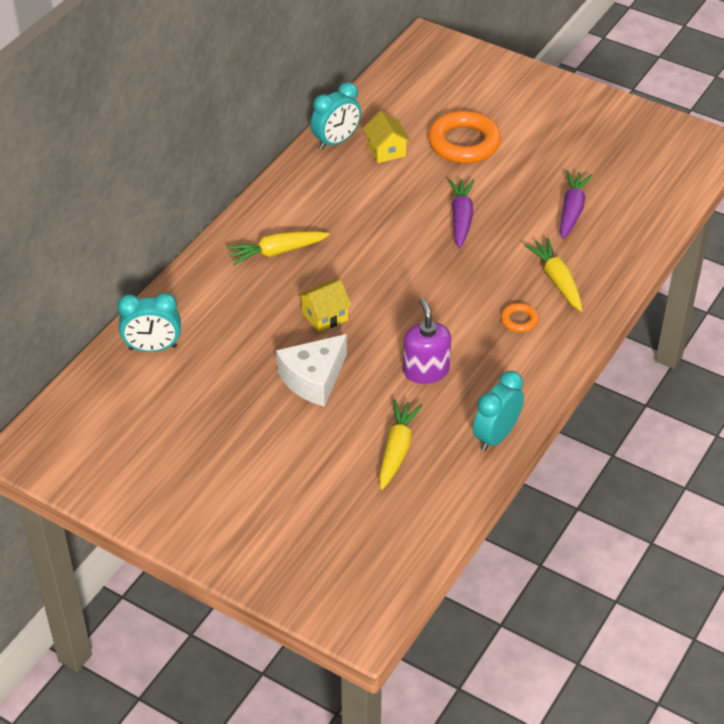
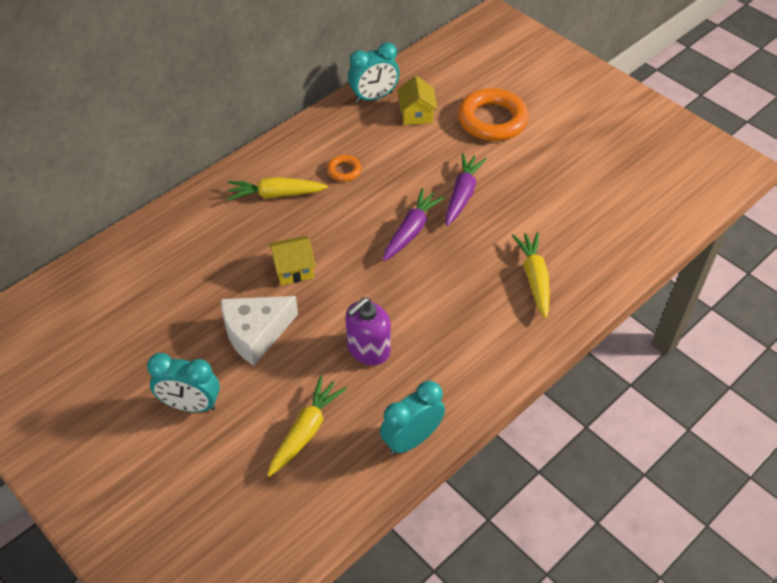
camera: 15 degrees right, 5 degrees up
turquoise clock [117,293,181,352] -> turquoise clock moved to [147,353,220,412]
purple soap dispenser [403,298,451,384] -> purple soap dispenser turned 135 degrees counterclockwise [345,297,391,365]
orange ring [501,303,539,332] -> orange ring moved to [327,155,362,181]
purple carrot [560,170,592,239] -> purple carrot moved to [383,188,445,261]

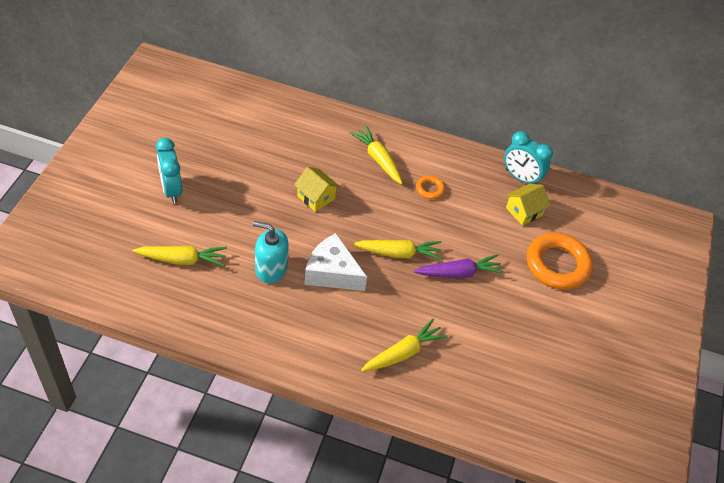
camera: 55 degrees right, 0 degrees up
white cheese [221,296,298,366] -> white cheese moved to [304,233,367,291]
purple soap dispenser [345,297,391,365] -> turquoise soap dispenser [253,221,289,283]
turquoise clock [380,381,445,455] -> none
purple carrot [383,188,445,261] -> yellow carrot [353,240,442,260]

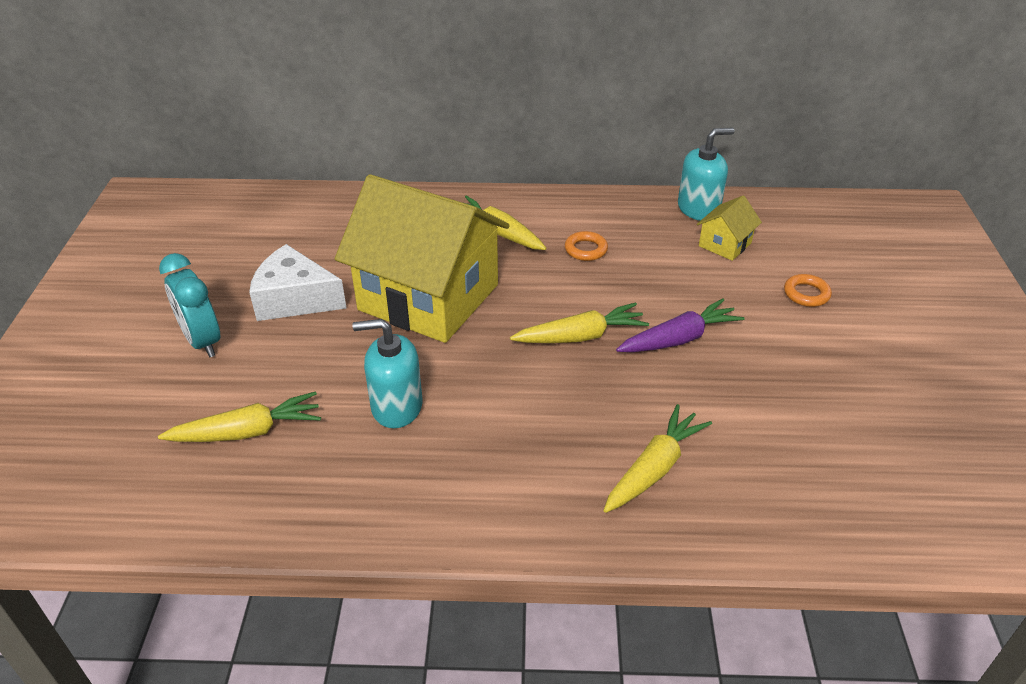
camera: 10 degrees left, 10 degrees down
yellow house [294,167,340,212] -> yellow house [335,174,510,343], size x2.46
white cheese [304,233,367,291] -> white cheese moved to [249,244,347,321]
turquoise clock [504,131,553,184] -> turquoise soap dispenser [678,128,735,221]
orange ring [527,233,593,290] -> orange ring [784,274,832,307], size x0.47

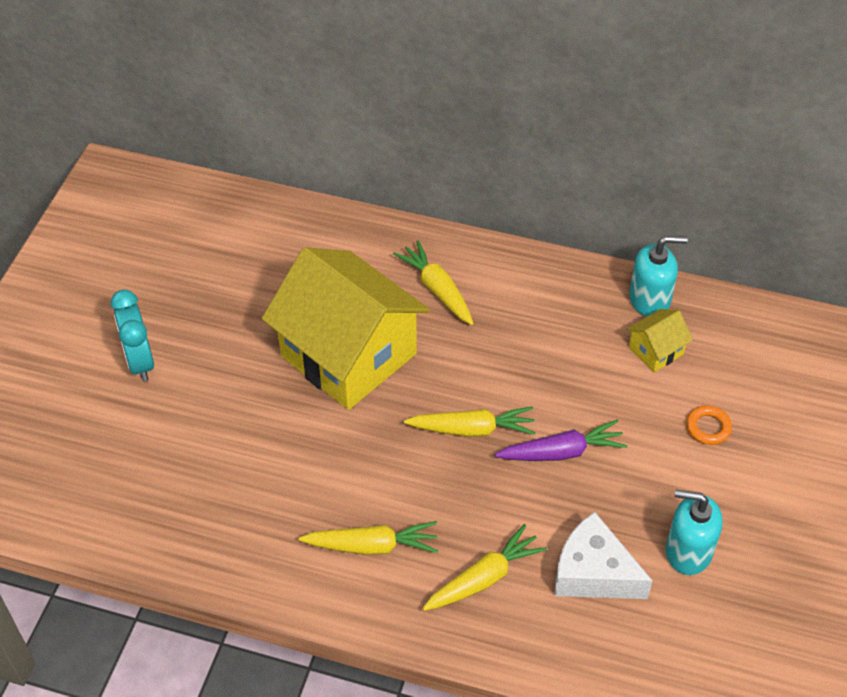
camera: 15 degrees right, 10 degrees up
yellow carrot [158,391,321,442] -> yellow carrot moved to [299,521,438,555]
white cheese [249,244,347,321] -> white cheese moved to [554,512,653,599]
turquoise soap dispenser [352,319,422,428] -> turquoise soap dispenser moved to [666,490,723,575]
orange ring [565,231,608,261] -> none

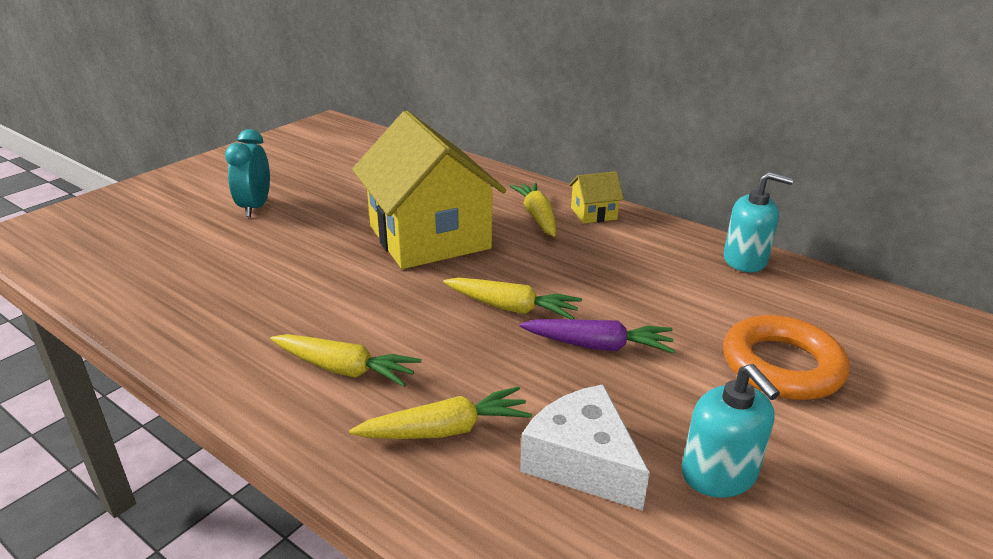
camera: 20 degrees right, 20 degrees down
yellow house [626,309,693,372] -> yellow house moved to [569,171,624,223]
turquoise soap dispenser [666,490,723,575] -> turquoise soap dispenser turned 150 degrees counterclockwise [682,364,780,498]
orange ring [686,405,732,445] -> orange ring [723,315,850,400], size x2.15

